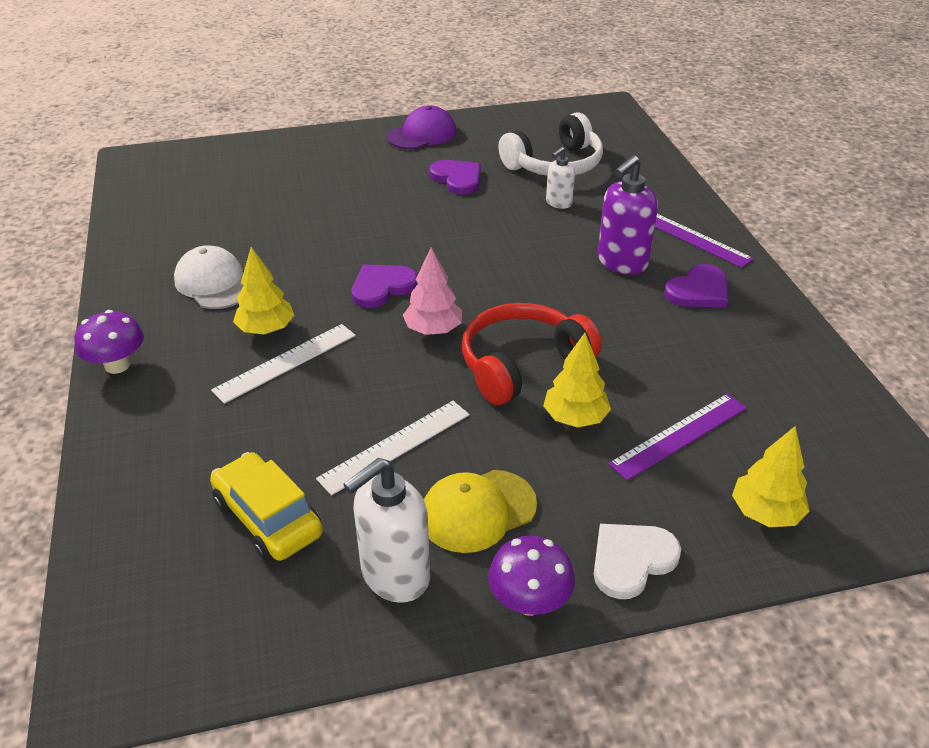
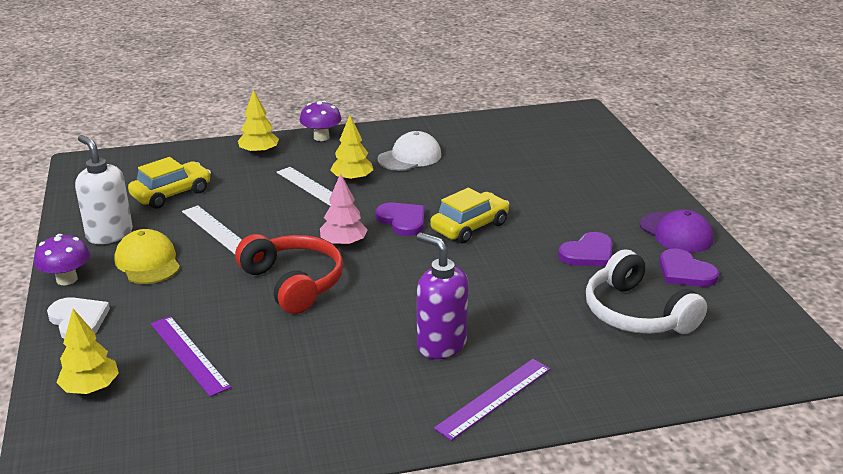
camera: 90 degrees right, 10 degrees down
yellow tree [543,333,611,428] -> yellow tree moved to [238,90,279,155]
white soap dispenser [546,147,575,209] -> none
purple heart [664,264,728,307] -> purple heart moved to [659,248,719,287]
none -> yellow car [430,188,510,243]

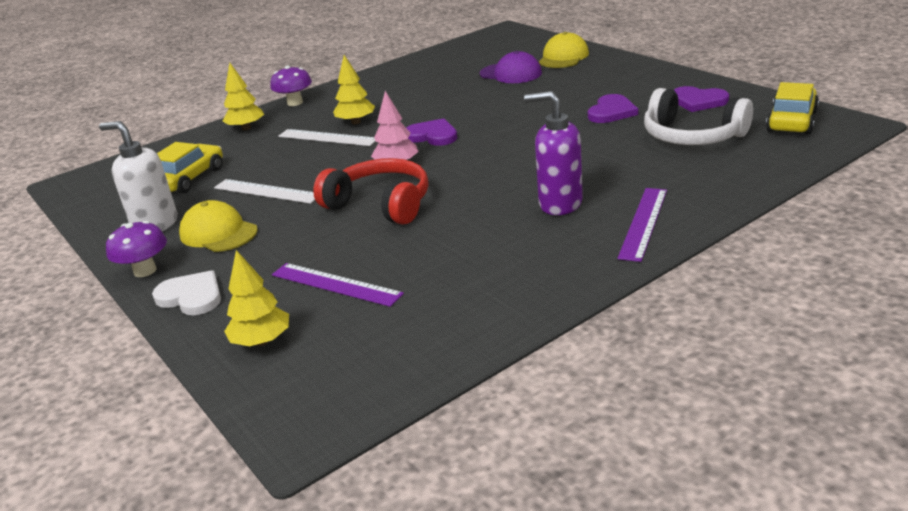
camera: 20 degrees left, 0 degrees up
white cap [378,131,441,171] -> none
yellow car [430,188,510,243] -> yellow car moved to [766,82,819,134]
purple cap [640,209,714,253] -> purple cap moved to [479,51,542,83]
none -> yellow cap [539,32,589,68]

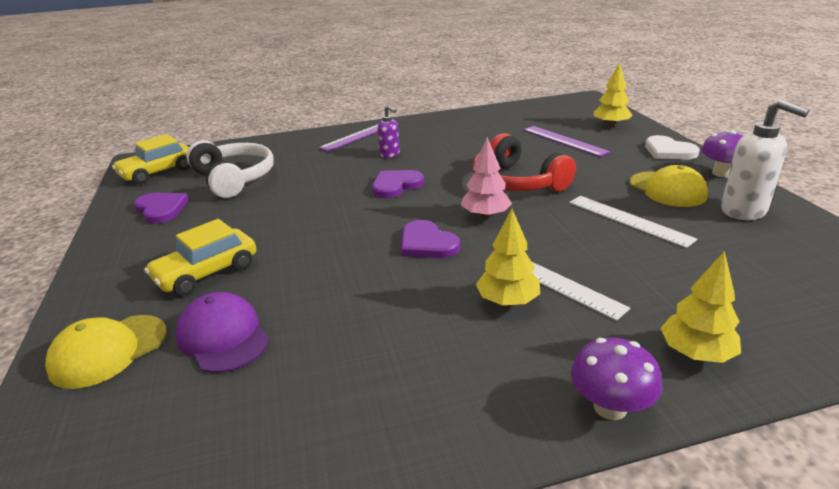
camera: 160 degrees left, 0 degrees up
yellow car [157,142,223,194] -> yellow car moved to [144,219,256,296]
purple soap dispenser [524,91,583,215] -> purple soap dispenser [377,106,400,158], size x0.57
purple heart [588,94,638,123] -> purple heart moved to [372,170,424,198]

